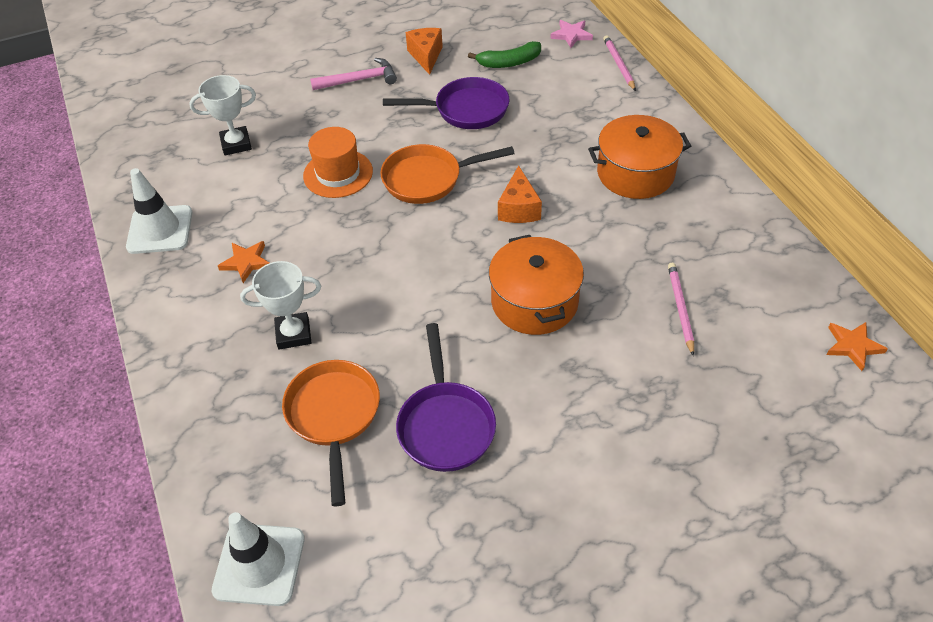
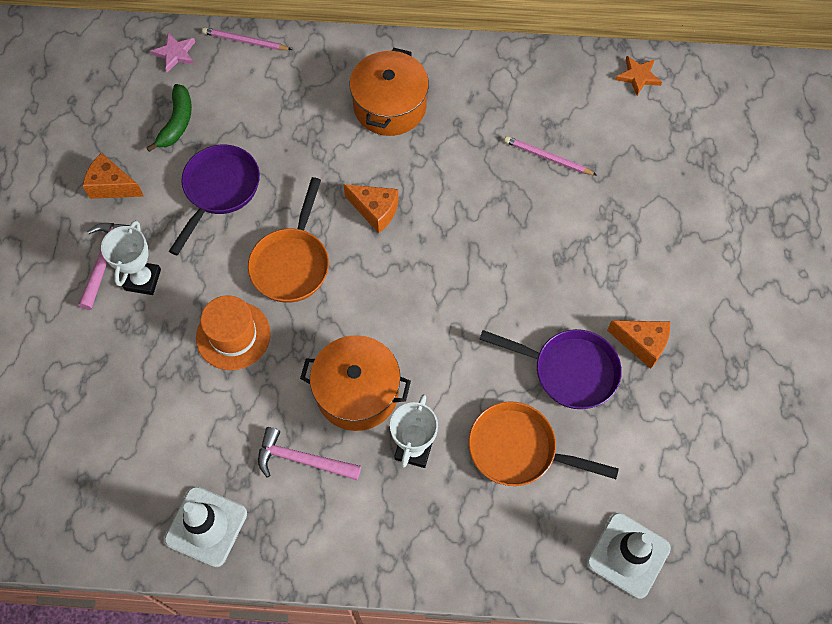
camera: 65 degrees left, 15 degrees up
white trophy [189,75,256,155] -> white trophy moved to [101,220,161,295]
orange star [218,241,269,283] -> pink hammer [258,427,361,480]
orange pot [489,235,584,335] -> orange pot moved to [300,335,411,431]
none -> orange cheese [607,321,670,369]

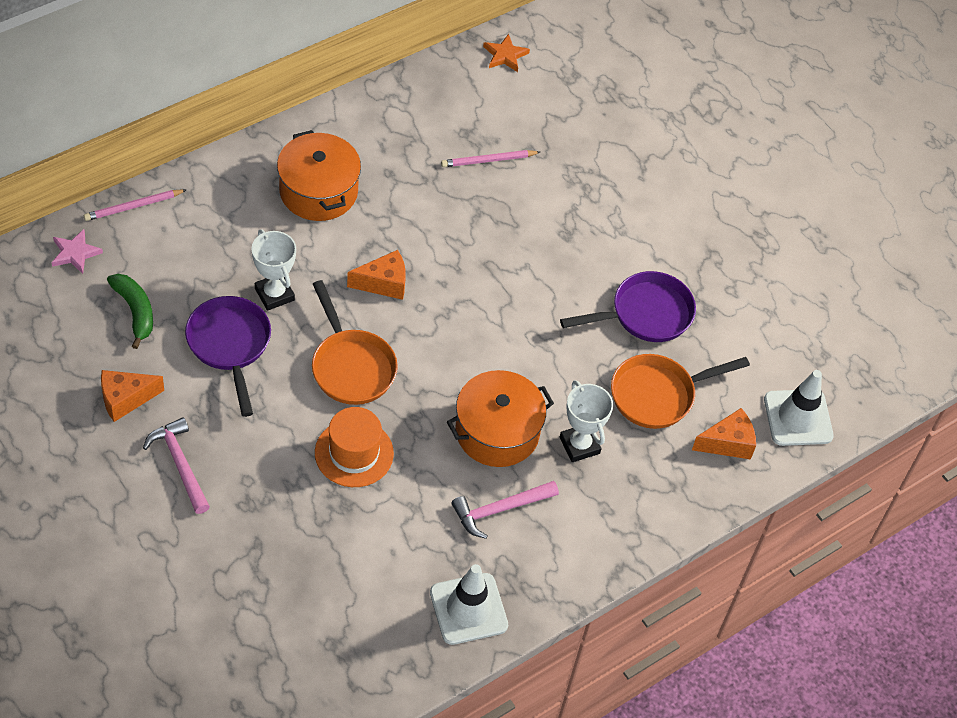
camera: 45 degrees left, 10 degrees down
white trophy [101,220,161,295] -> white trophy moved to [251,229,296,311]
orange cheese [607,321,670,369] -> orange cheese moved to [692,408,756,459]

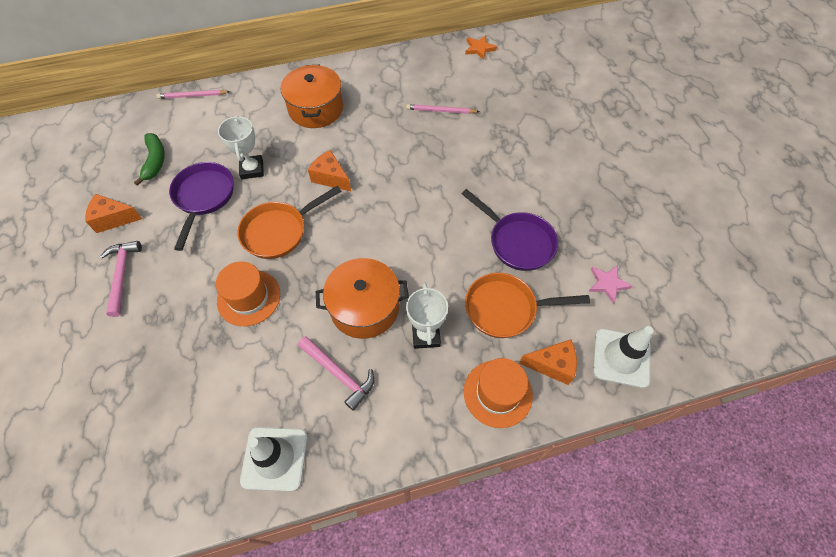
camera: 25 degrees right, 5 degrees up
pink star [52,229,103,274] -> pink star moved to [589,265,632,304]
orange pan [312,280,398,405] -> orange pan turned 60 degrees clockwise [237,186,341,259]
orange cheese [347,250,406,300] -> orange cheese turned 150 degrees counterclockwise [308,150,351,191]
pink hammer [452,481,559,539] -> pink hammer turned 135 degrees counterclockwise [298,336,374,411]
purple pan [560,271,696,342] -> purple pan turned 45 degrees clockwise [462,189,558,271]
none -> orange hat [464,358,533,428]

